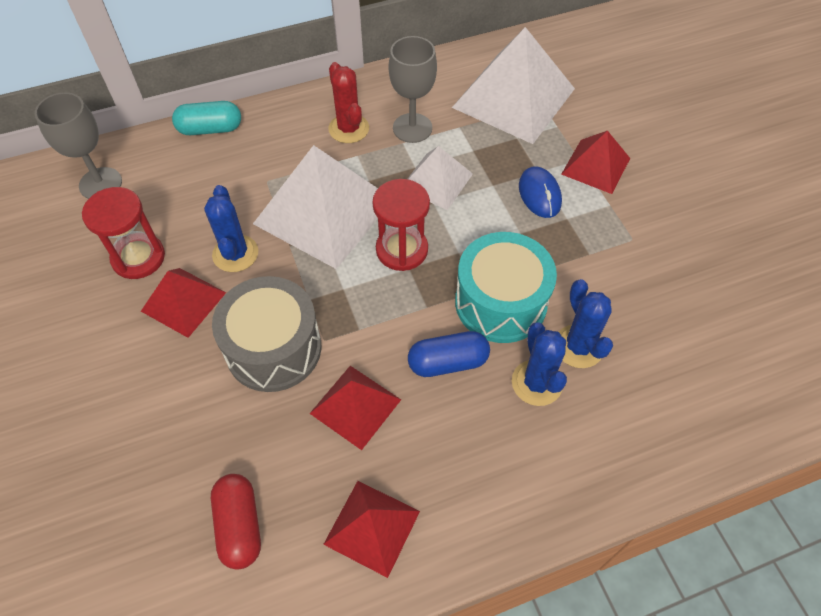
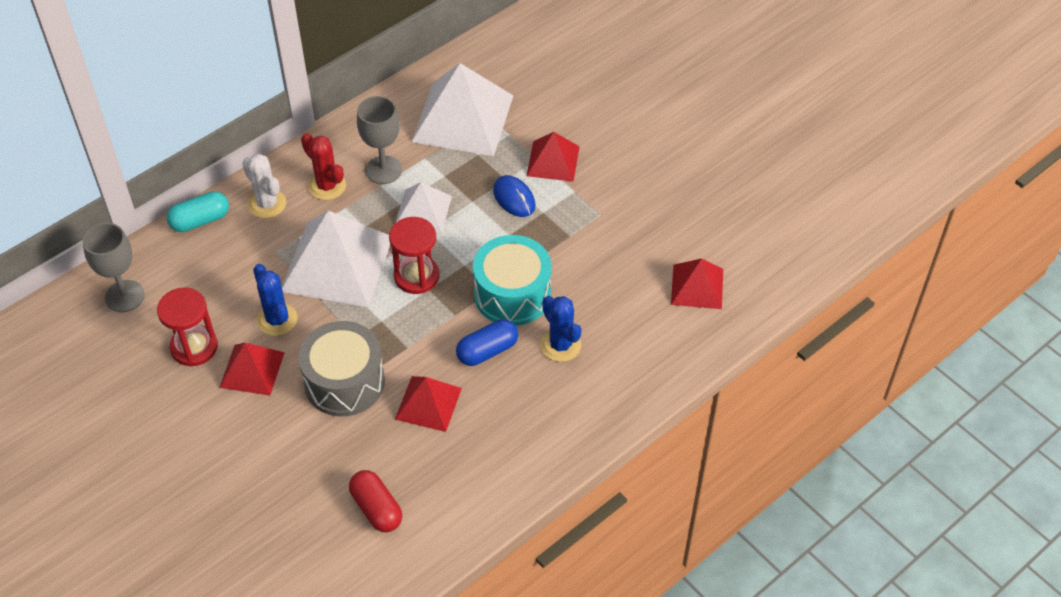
camera: 20 degrees left, 5 degrees down
red pyramid [323,481,420,578] -> red pyramid moved to [671,258,723,309]
blue cactus [559,279,613,368] -> none
none -> white cactus [242,154,286,218]

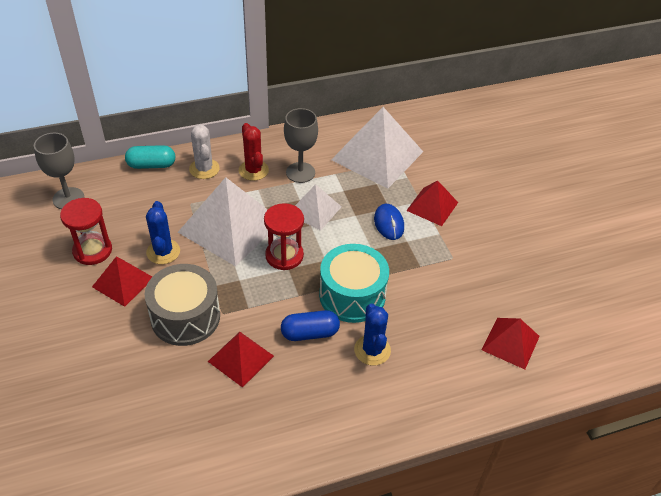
camera: 20 degrees right, 5 degrees down
red capsule [349,470,402,532] -> none

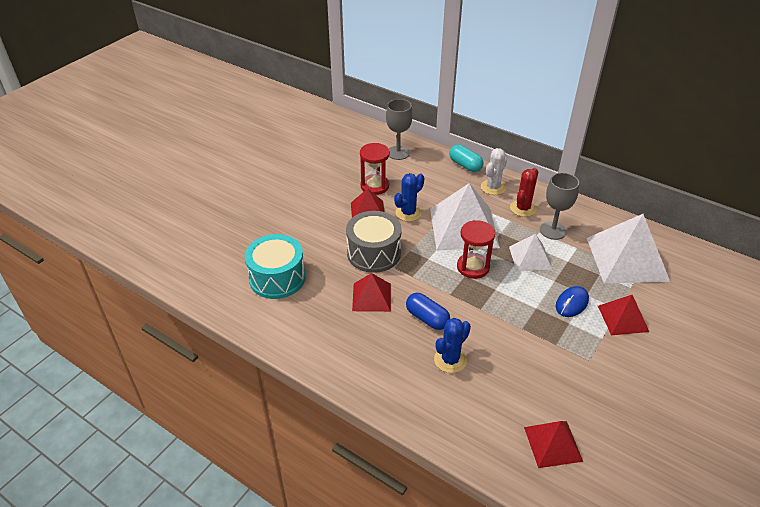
camera: 55 degrees right, 5 degrees down
turquoise drum [319,244,389,323] -> turquoise drum moved to [245,234,306,299]

